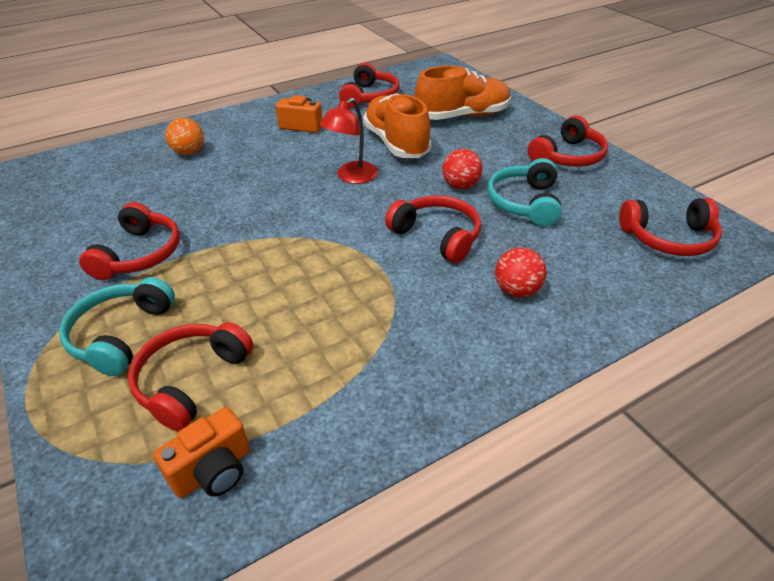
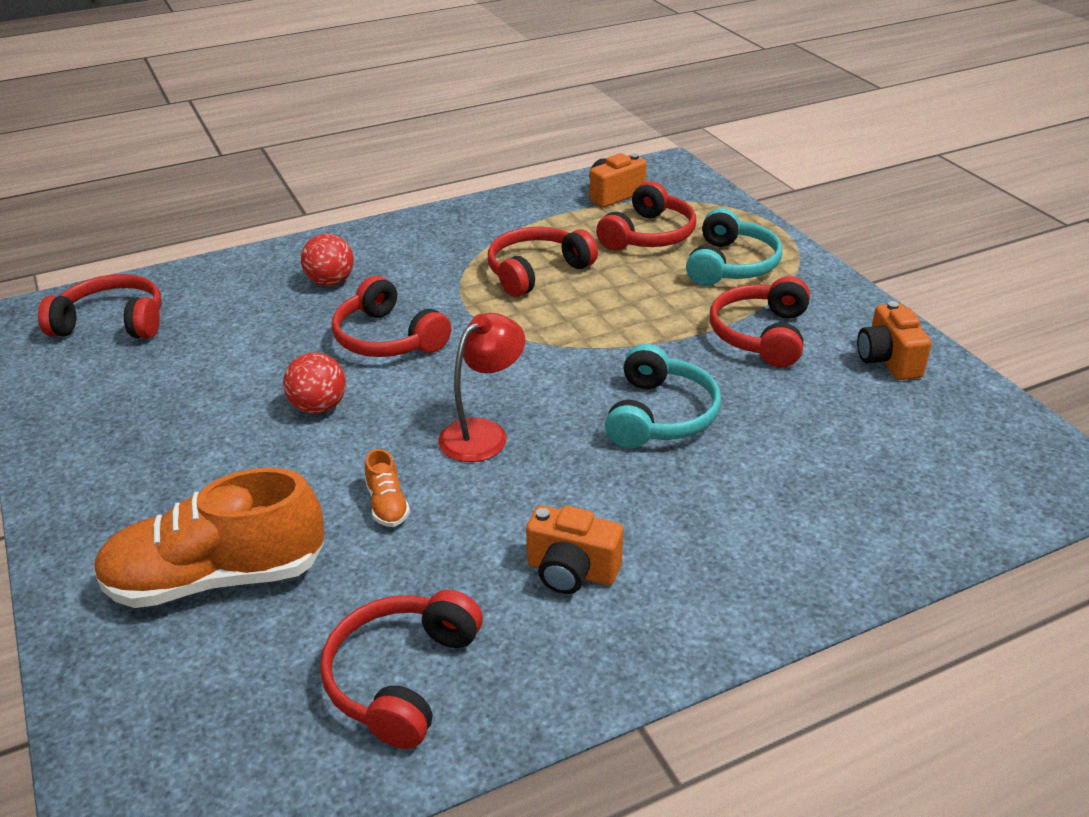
camera: 175 degrees left, 5 degrees down
orange ball [165,118,204,155] -> none
orange shoe [363,93,432,158] -> orange shoe [365,449,410,527], size x0.42
turquoise headphones [487,158,562,226] -> turquoise headphones moved to [605,344,721,448]
red headphones [528,115,608,167] -> red headphones moved to [488,227,598,297]
none -> orange camera [857,301,932,380]

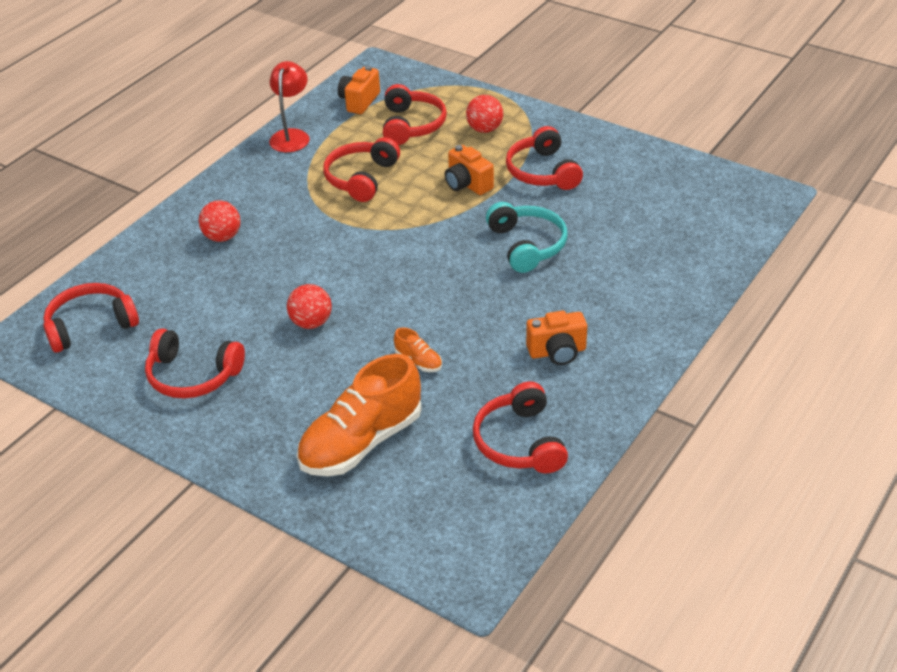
camera: 30 degrees left, 5 degrees up
red headphones [332,276,451,357] -> red headphones moved to [145,328,245,399]
red lamp [438,313,525,462] -> red lamp moved to [269,61,310,152]
turquoise headphones [686,208,782,286] -> red ball [466,95,503,133]
orange camera [857,301,932,380] -> orange camera moved to [445,145,494,195]

